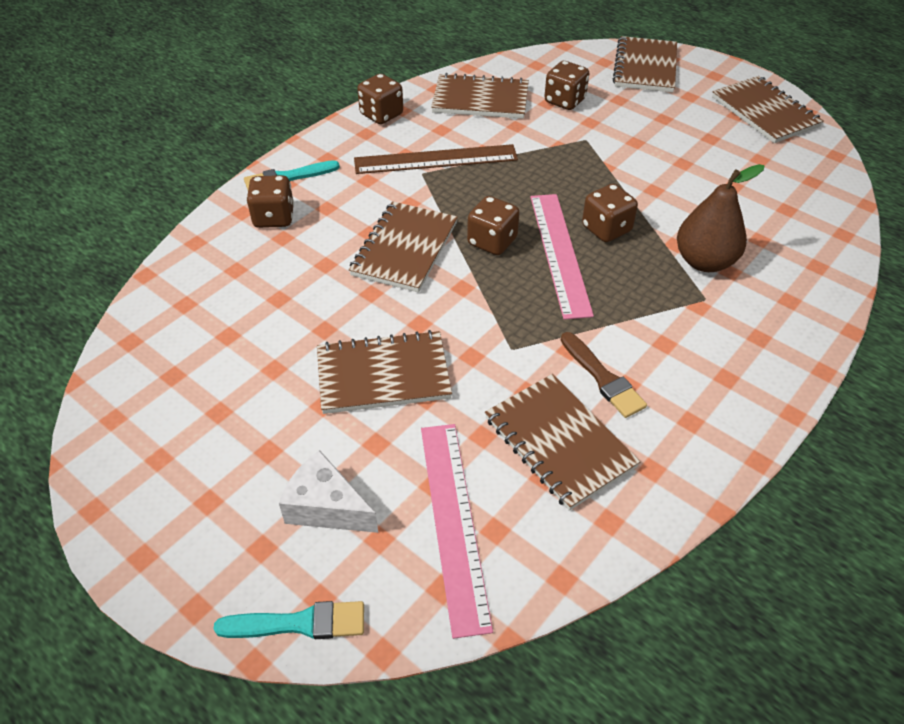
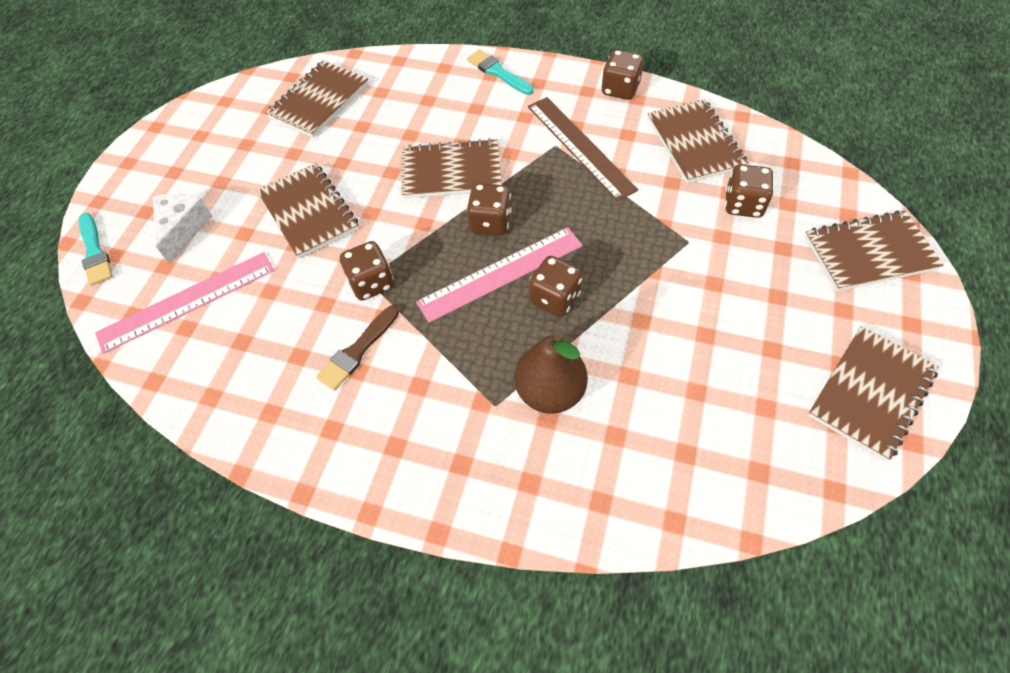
camera: 70 degrees right, 10 degrees up
brown dice [246,175,294,228] -> brown dice moved to [340,241,394,301]
brown notebook [485,374,640,511] -> brown notebook moved to [266,60,369,137]

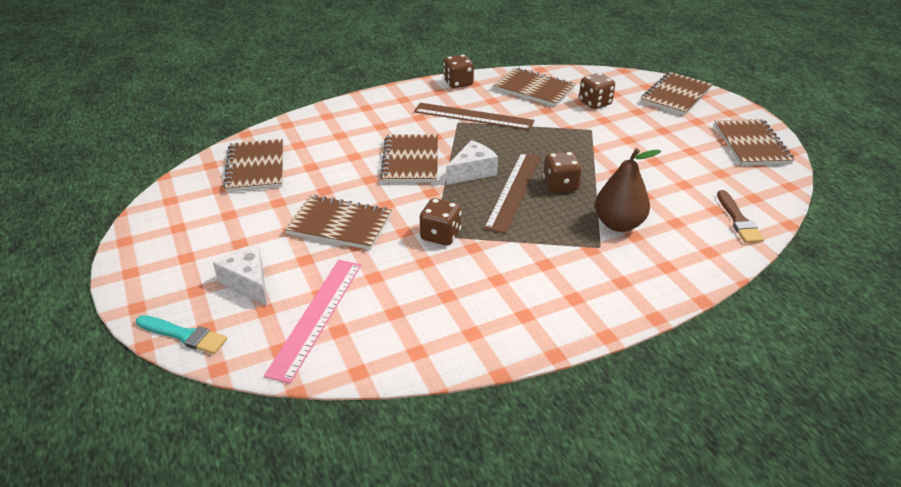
camera: 45 degrees left, 20 degrees down
brown brush [316,305,399,391] -> brown brush moved to [717,190,764,243]
brown notebook [402,138,502,199] -> brown notebook turned 45 degrees counterclockwise [380,134,438,183]
pink ruler [416,227,583,323] -> brown ruler [484,152,541,234]
brown dice [466,183,512,235] -> white cheese [446,140,498,185]
turquoise brush [467,49,533,95] -> none

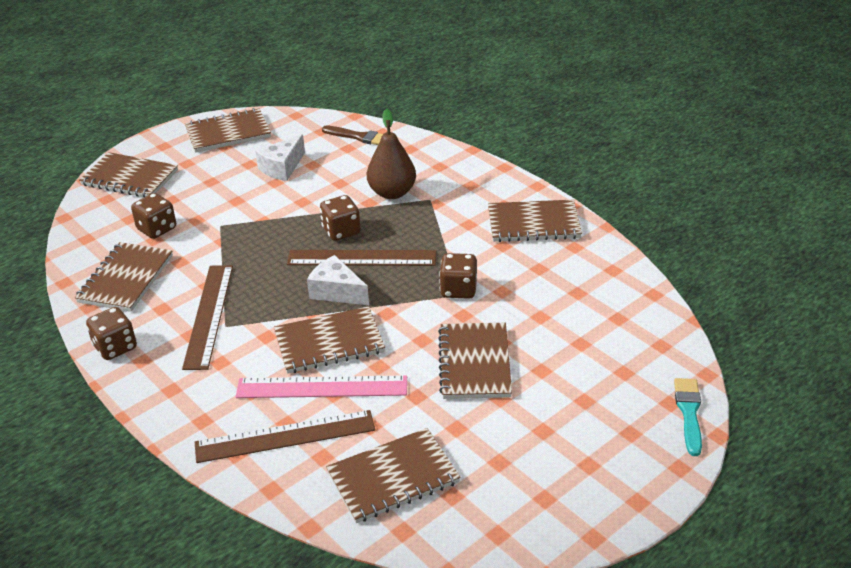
camera: 105 degrees left, 0 degrees up
white cheese [213,244,267,306] -> white cheese moved to [255,134,305,181]
pink ruler [264,260,361,384] -> pink ruler moved to [236,375,407,398]
brown brush [717,190,764,243] -> brown brush turned 45 degrees clockwise [322,125,383,145]
none -> brown ruler [195,410,375,463]
none -> brown notebook [488,200,582,242]

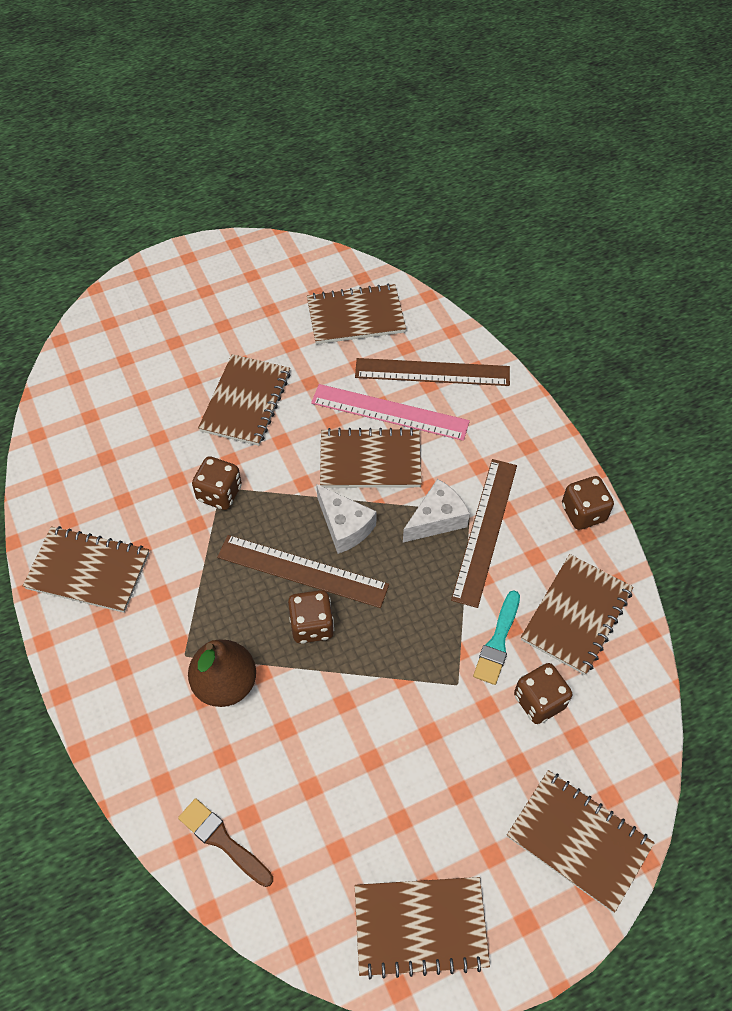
camera: 165 degrees left, 20 degrees up
white cheese [255,134,305,181] -> white cheese moved to [403,479,470,543]
turquoise brush [674,378,702,456] -> turquoise brush moved to [473,590,520,685]

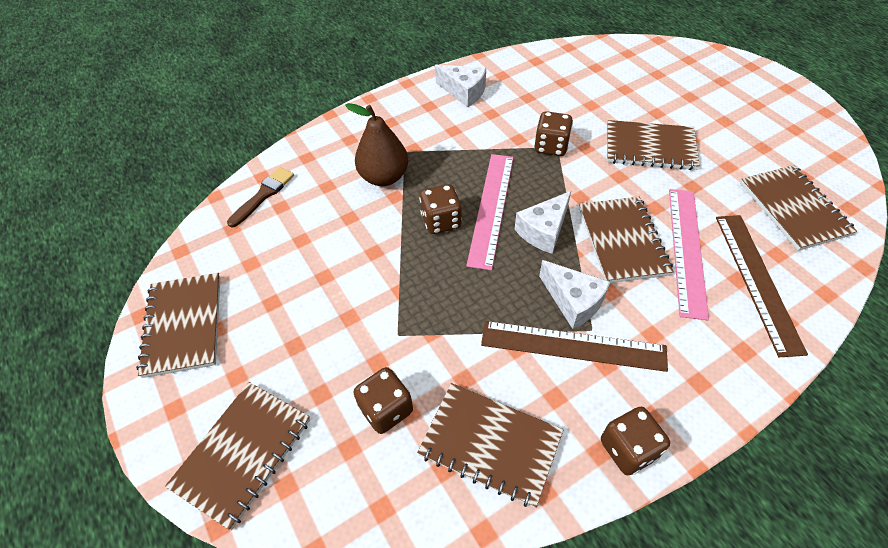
camera: 85 degrees right, 5 degrees down
brown notebook [23,526,149,613] -> white cheese [435,65,486,107]
brown ruler [217,535,389,608] -> pink ruler [466,154,514,270]
turquoise brush [473,590,520,685] -> none

